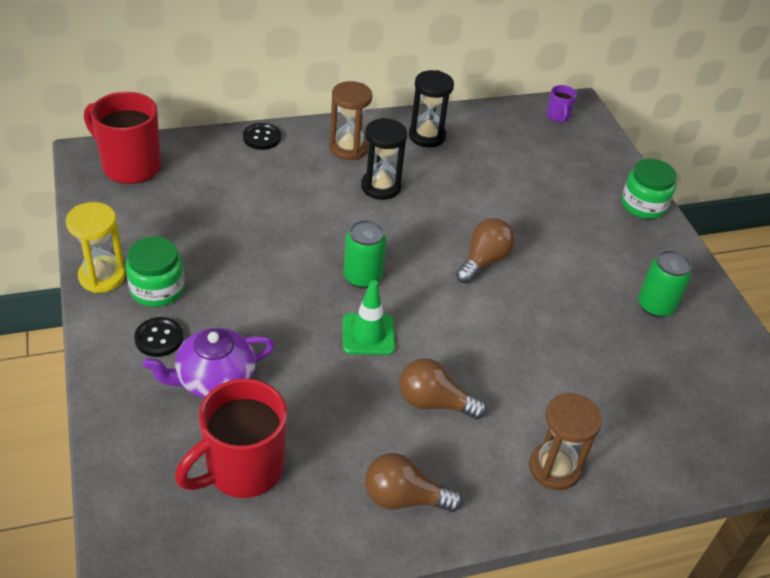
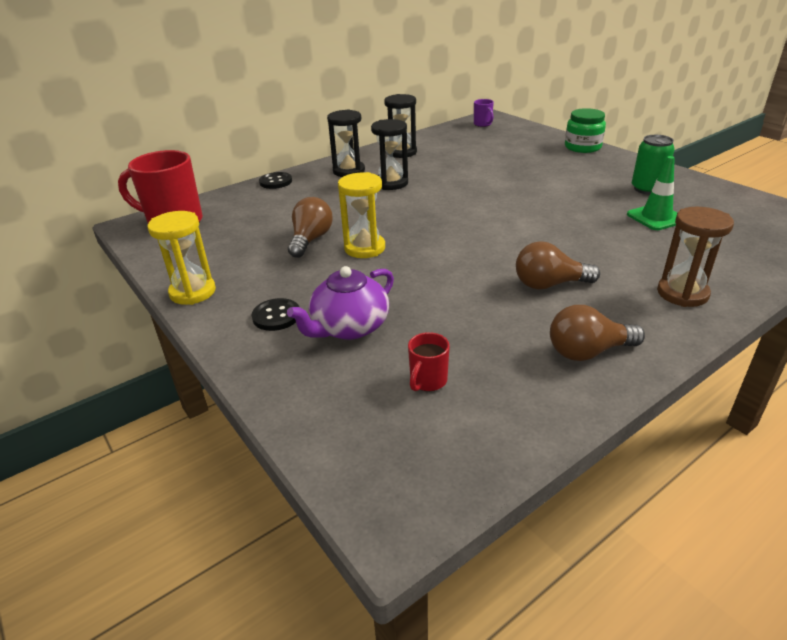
camera: 15 degrees left, 10 degrees down
green jar [126,236,185,307] -> none
red mug [175,378,287,498] -> red mug [408,332,450,391], size x0.46
brown hourglass [330,81,372,160] -> black hourglass [327,109,365,177]
green traffic cone [343,280,395,355] -> green traffic cone moved to [627,156,677,230]
green can [344,220,386,288] -> none
brown light bulb [456,218,515,284] -> brown light bulb moved to [288,197,333,258]
none -> yellow hourglass [338,172,385,258]

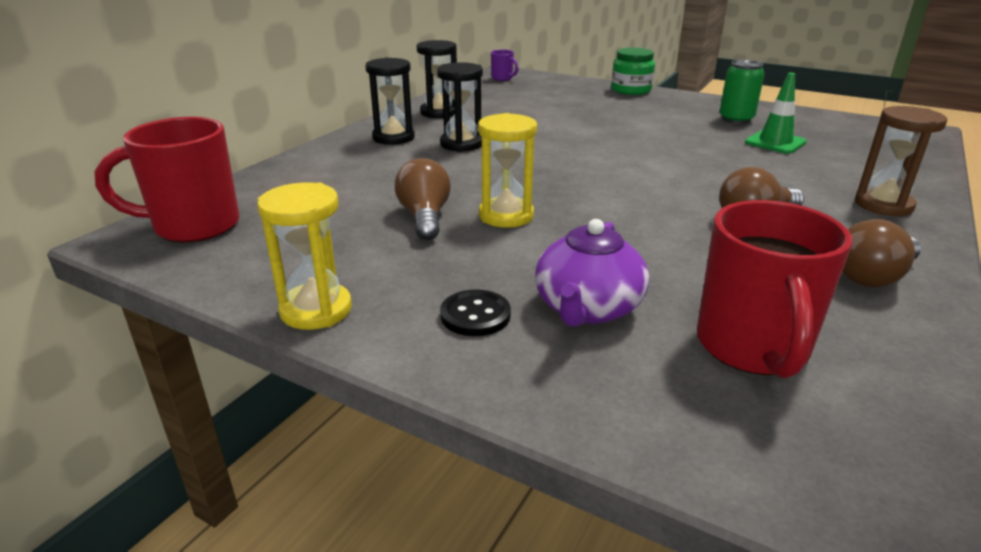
camera: 25 degrees left, 5 degrees down
black button [259,172,292,189] -> none
red mug [408,332,450,391] -> red mug [697,200,852,378], size x2.16

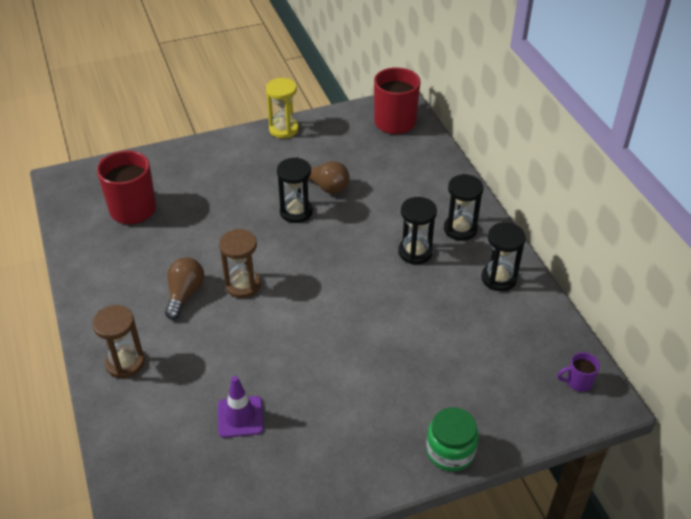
camera: 130 degrees right, 15 degrees up
black button [440,289,511,336] -> none
yellow hourglass [478,113,537,228] -> black hourglass [277,157,313,223]
purple teapot [535,219,649,327] -> none
green can [719,60,764,124] -> none
green traffic cone [745,73,807,154] -> purple traffic cone [218,376,264,438]
brown light bulb [842,219,921,287] -> none
none -> brown hourglass [219,229,261,298]

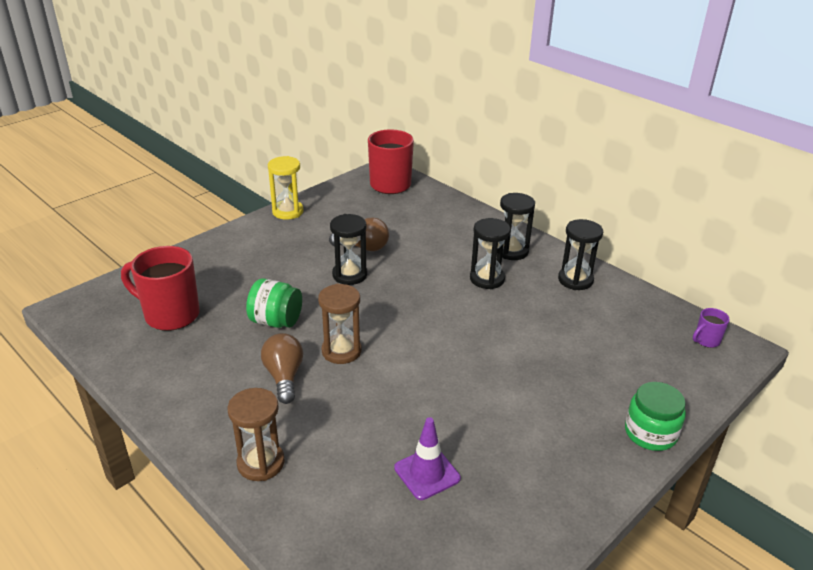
camera: 25 degrees left, 10 degrees down
none -> green jar [246,278,302,328]

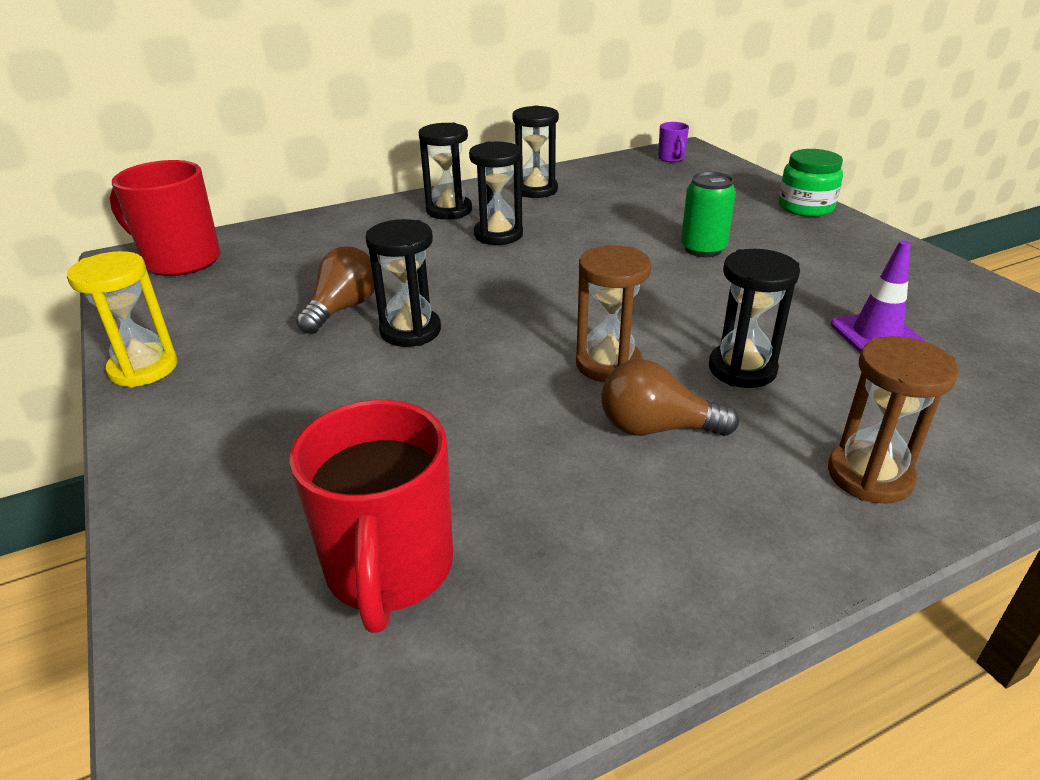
camera: 70 degrees left, 0 degrees up
red mug [121,246,200,331] -> red mug turned 45 degrees counterclockwise [289,400,453,633]
green jar [246,278,302,328] -> none
none -> green can [681,172,736,257]
none -> black hourglass [709,249,800,388]

